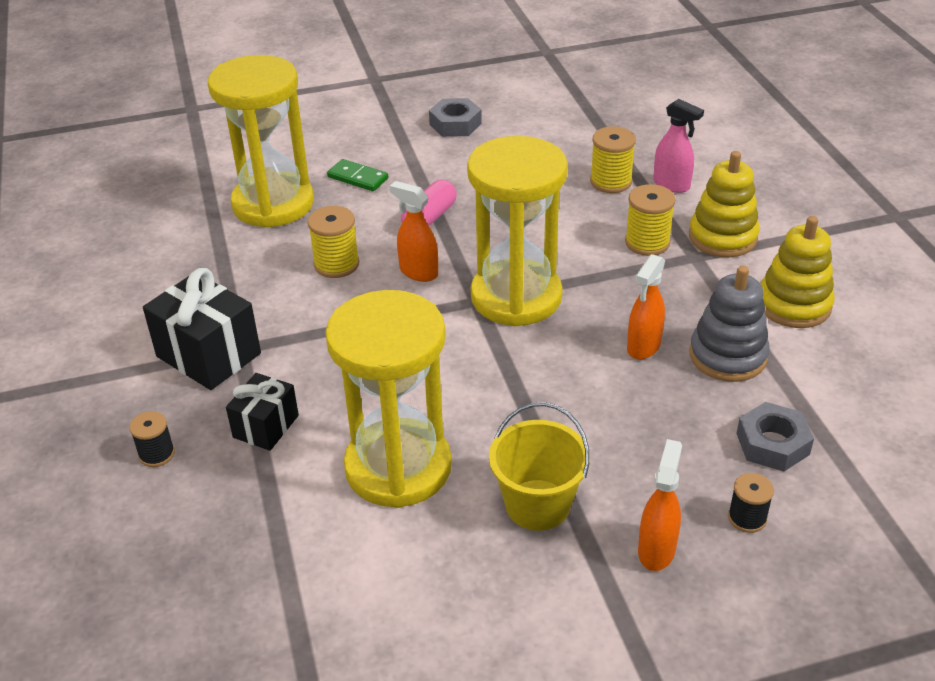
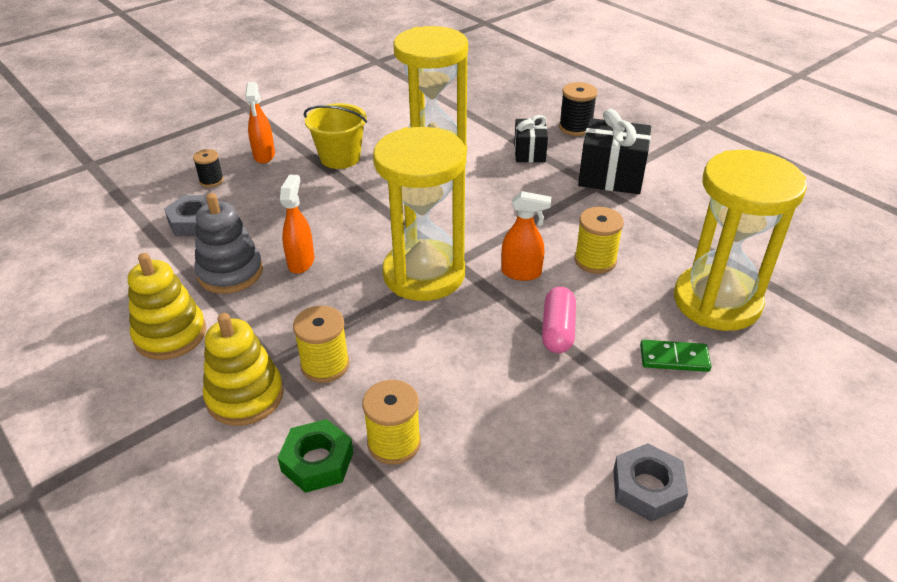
camera: 155 degrees right, 0 degrees up
black spool [129,411,175,467] -> black spool [559,82,598,136], size x1.53
pink spray bottle [653,99,704,193] -> green nut [278,419,353,493]

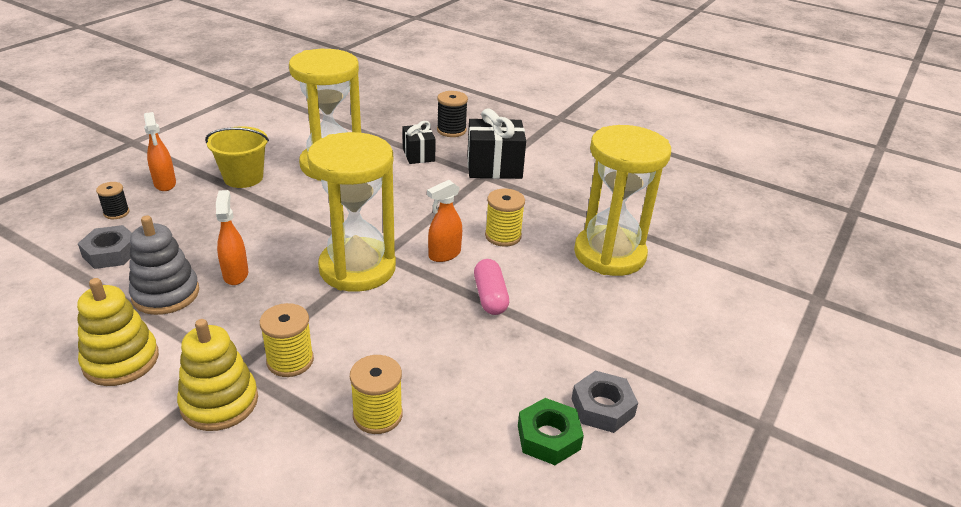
camera: 20 degrees left, 5 degrees down
green nut [278,419,353,493] -> green nut moved to [518,398,584,465]
orange spray bottle [501,191,552,281] -> orange spray bottle turned 150 degrees clockwise [427,180,462,262]
green domino [640,340,711,372] -> none

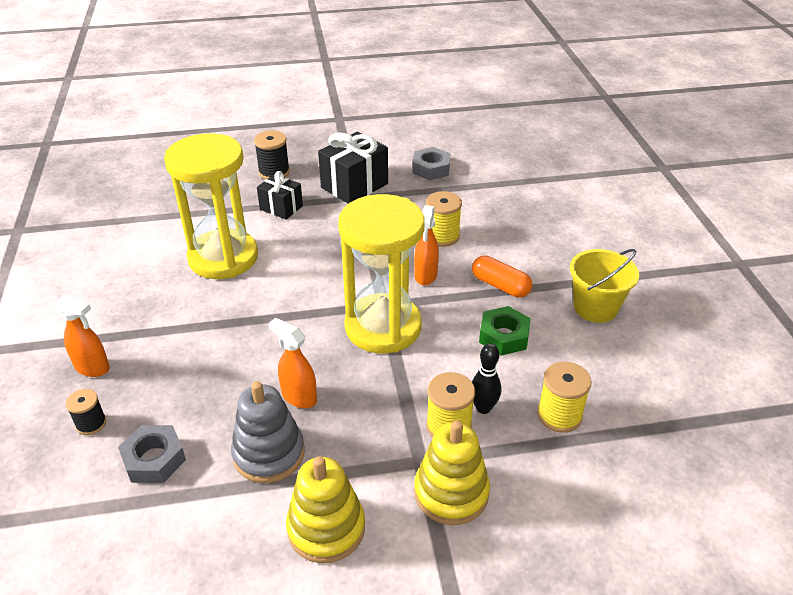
camera: 40 degrees left, 5 degrees up
yellow bucket [205,126,269,188] -> yellow bucket moved to [570,249,639,323]
pink capsule [474,259,509,315] -> orange capsule [472,256,533,298]
green nut [518,398,584,465] -> green nut moved to [479,306,531,356]
grey nut [572,371,638,433] -> grey nut moved to [413,147,451,180]
yellow hourglass [574,125,671,276] -> none
none -> black bowling pin [472,343,501,414]

